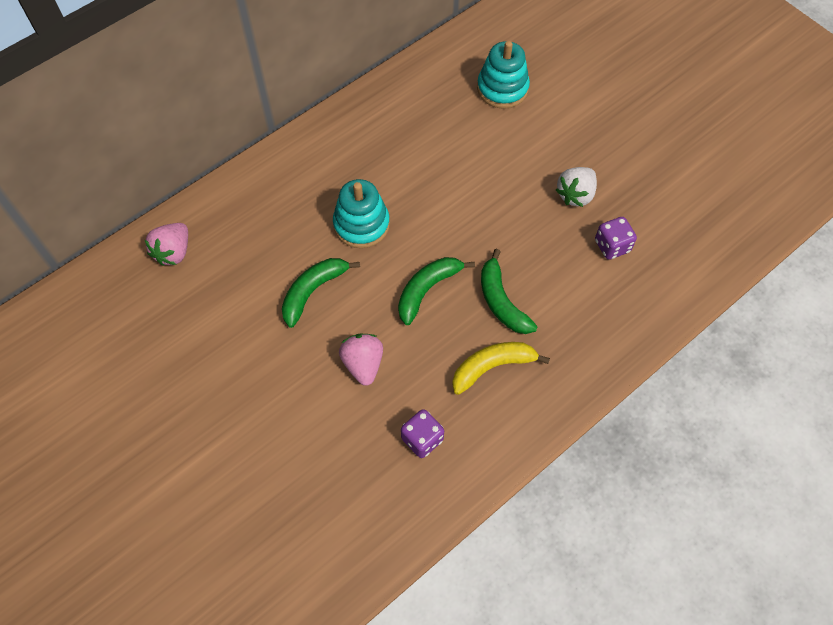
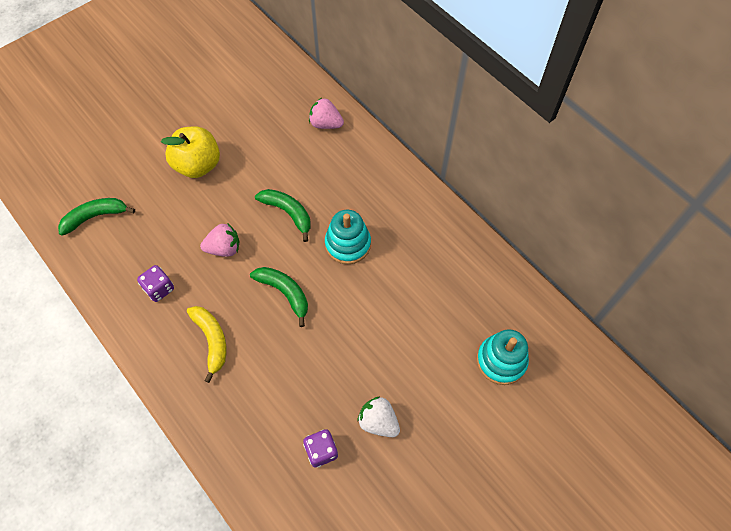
camera: 90 degrees right, 0 degrees up
green banana [481,249,538,334] -> green banana moved to [58,198,135,236]
none -> yellow apple [161,126,220,178]

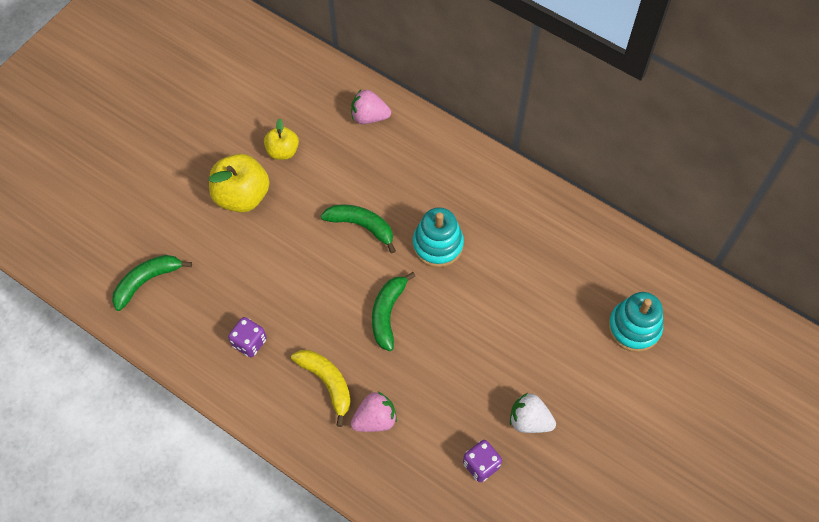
camera: 15 degrees left, 0 degrees up
pink strawberry [200,224,240,257] -> pink strawberry moved to [351,392,397,432]
green banana [250,267,308,327] -> green banana turned 105 degrees counterclockwise [372,272,415,351]
none -> yellow apple [264,118,299,160]

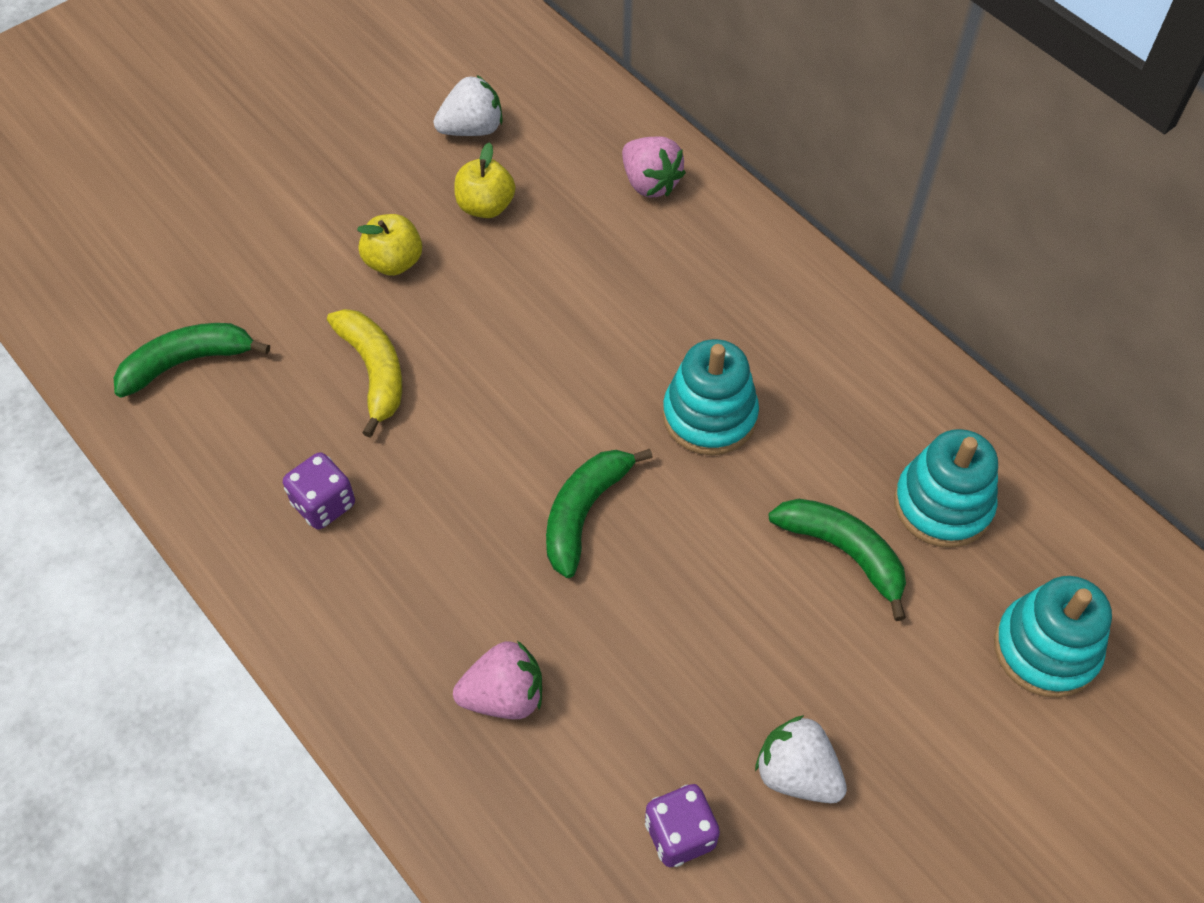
camera: 15 degrees right, 5 degrees down
yellow apple [209,154,270,213] -> yellow apple [357,214,422,276], size x0.59
yellow banana [291,350,351,427] -> yellow banana moved to [327,309,402,438]
green banana [321,204,396,253] -> green banana moved to [769,499,906,621]
pink strawberry [351,90,391,124] -> pink strawberry turned 150 degrees counterclockwise [622,137,686,197]
none -> white strawberry [433,75,503,136]
none -> turquoise stacking toy [894,429,998,548]

